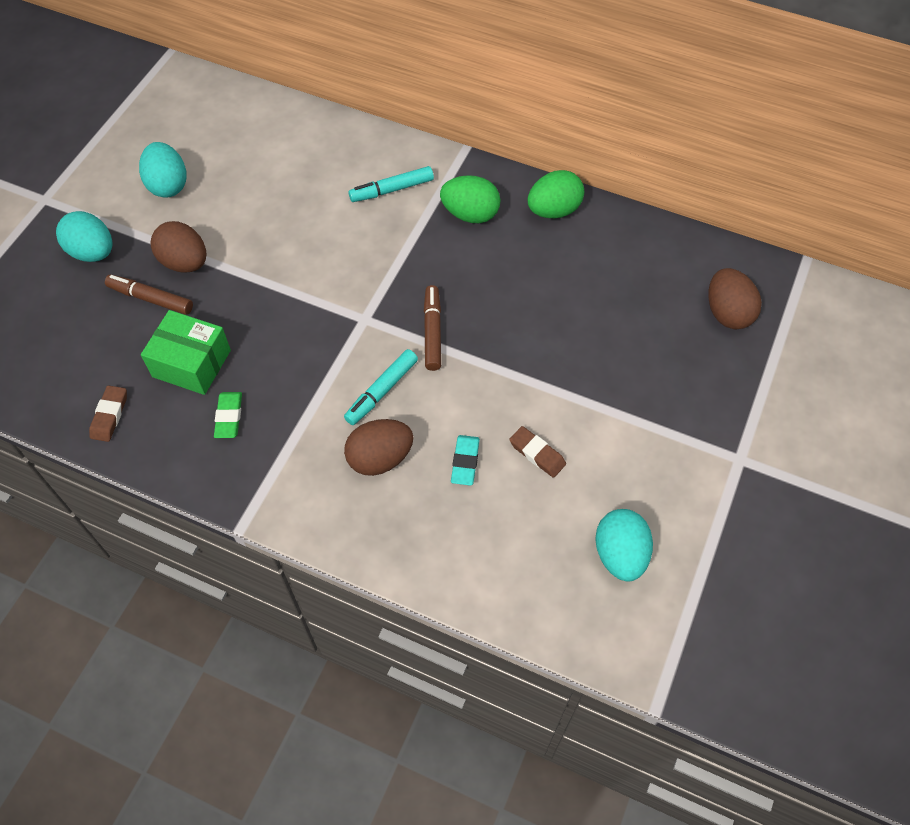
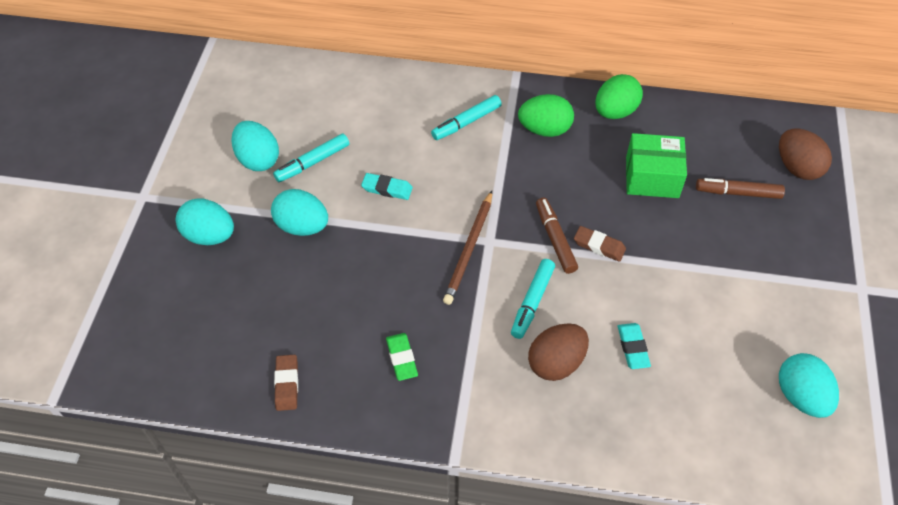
camera: 15 degrees left, 5 degrees down
brown marker [105,274,193,315] -> brown marker moved to [696,178,785,199]
green box [141,310,231,395] -> green box moved to [626,133,687,198]
brown egg [150,221,206,273] -> turquoise egg [271,189,328,236]
brown eraser [509,426,566,478] -> brown eraser moved to [574,226,626,262]
none -> turquoise marker [273,134,349,182]
none -> turquoise eraser [361,173,413,200]
none -> brown pencil [443,191,492,305]

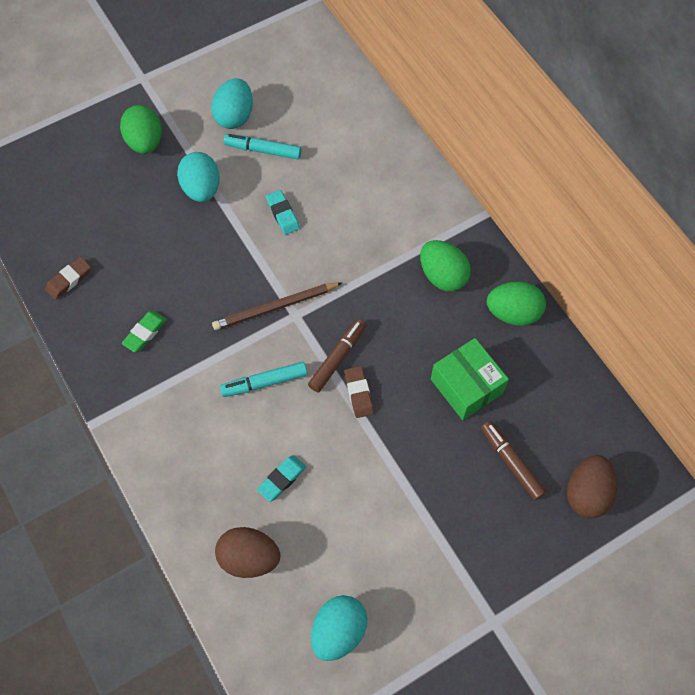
camera: 50 degrees right, 10 degrees up
turquoise egg [176,198,234,245] -> green egg [120,105,162,154]
turquoise marker [431,95,502,140] -> none
brown egg [528,323,589,381] -> brown egg moved to [215,527,281,578]

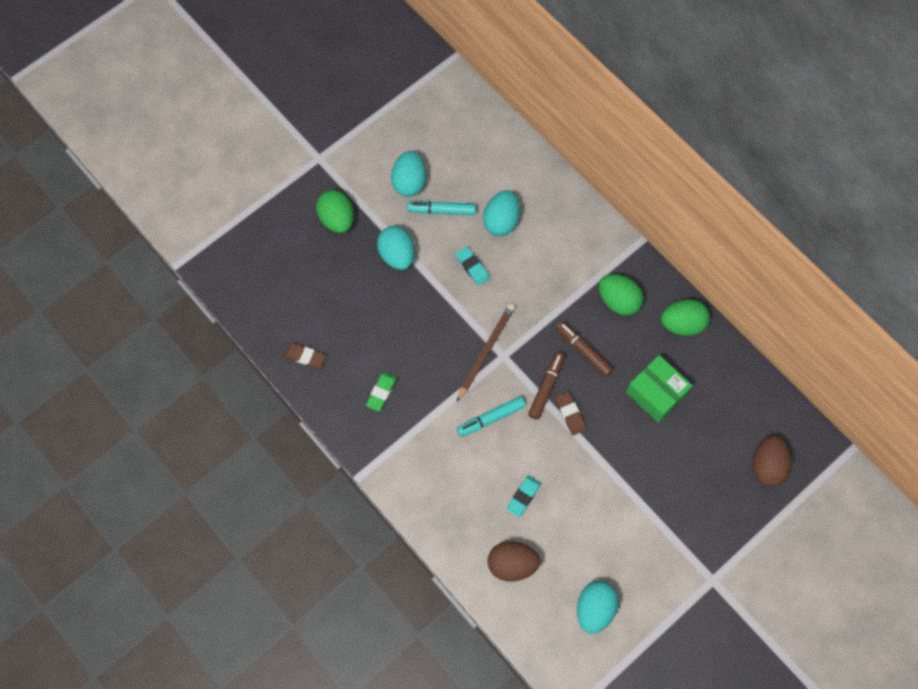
camera: 10 degrees left, 5 degrees up
brown eraser [45,257,91,300] -> brown eraser turned 75 degrees clockwise [284,343,326,368]
brown pencil [212,282,343,330] -> brown pencil turned 150 degrees clockwise [457,304,515,401]
brown marker [481,421,546,500] -> brown marker moved to [556,321,613,377]
none -> turquoise egg [483,190,520,236]

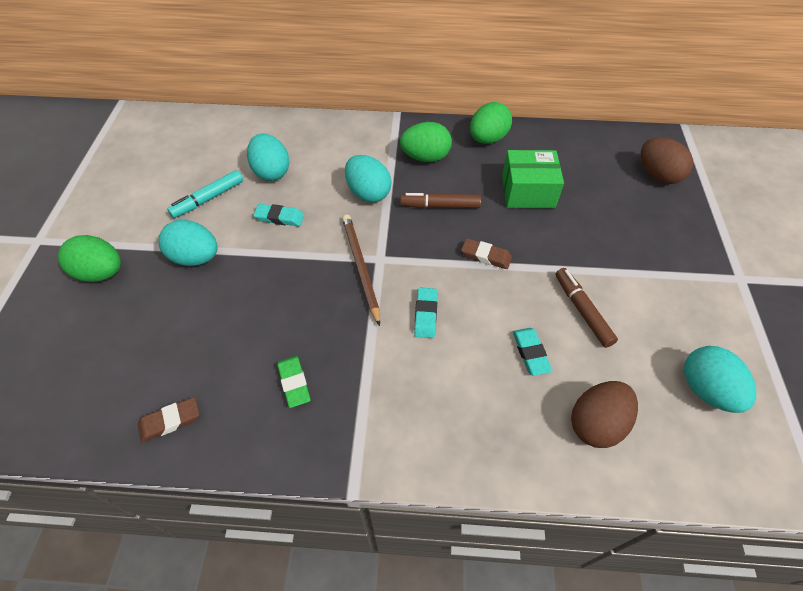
camera: 45 degrees left, 15 degrees down
turquoise egg [391,151,426,197] -> turquoise egg moved to [345,155,392,203]
turquoise marker [457,396,526,437] -> turquoise eraser [414,288,437,338]
brown marker [528,352,565,420] -> brown marker moved to [555,268,618,348]

